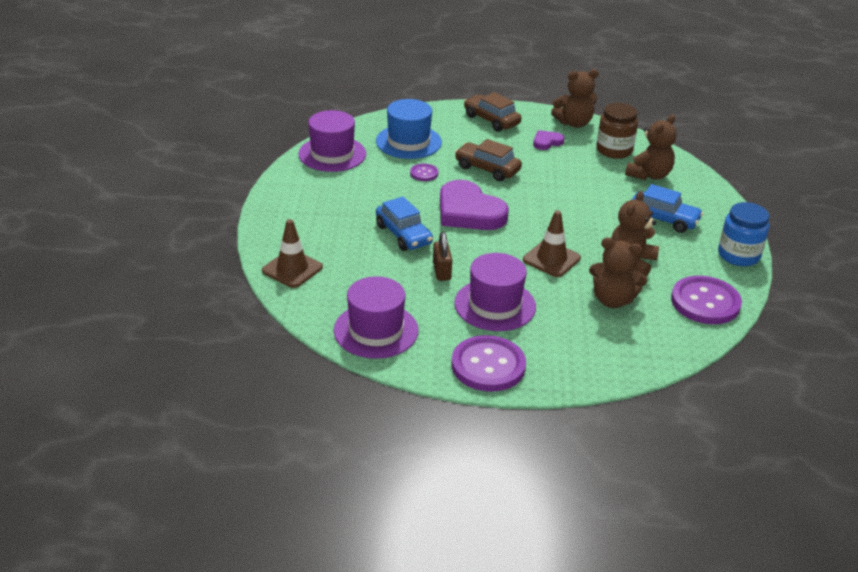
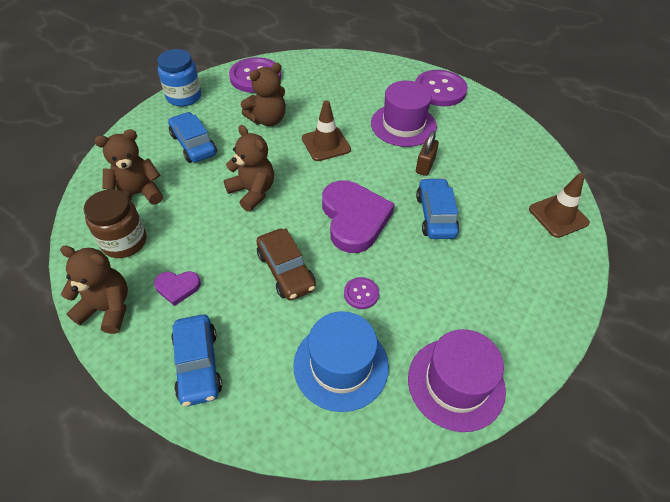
camera: 150 degrees left, 15 degrees up
purple hat [334,276,418,359] -> none
brown car [464,92,521,132] -> blue car [171,314,222,406]
brown teddy bear [589,237,647,308] -> brown teddy bear moved to [223,125,274,212]

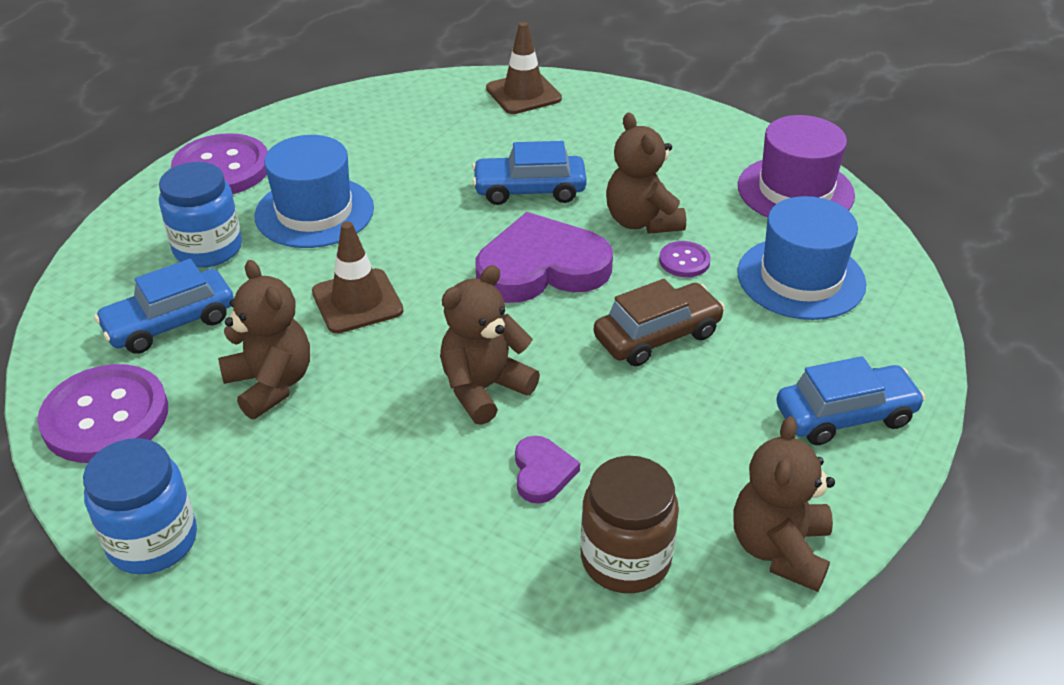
camera: 90 degrees left, 10 degrees down
brown teddy bear [94,129,163,205] -> brown teddy bear moved to [606,113,686,234]
purple heart [154,271,201,306] -> purple heart moved to [515,436,580,504]
blue car [168,112,217,163] -> blue car moved to [94,259,234,354]
purple hat [371,81,437,147] -> blue hat [254,135,374,248]
brown padlock [416,131,439,176] -> none
none -> blue jar [159,162,242,268]

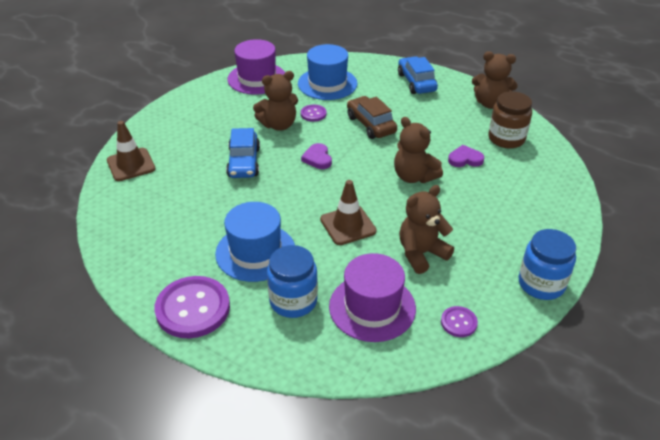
camera: 90 degrees left, 0 degrees up
purple button [37,364,168,463] -> purple button [441,306,478,337], size x0.48
blue car [94,259,234,354] -> purple hat [329,253,416,342]
purple heart [476,212,613,303] -> purple heart [301,143,332,169], size x0.47

